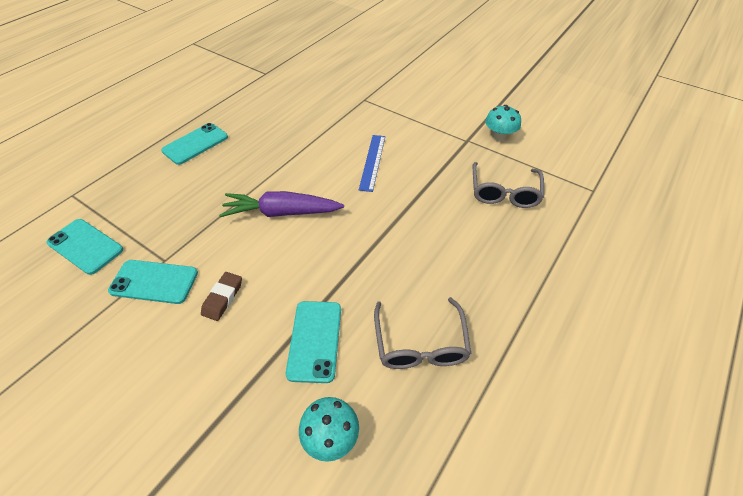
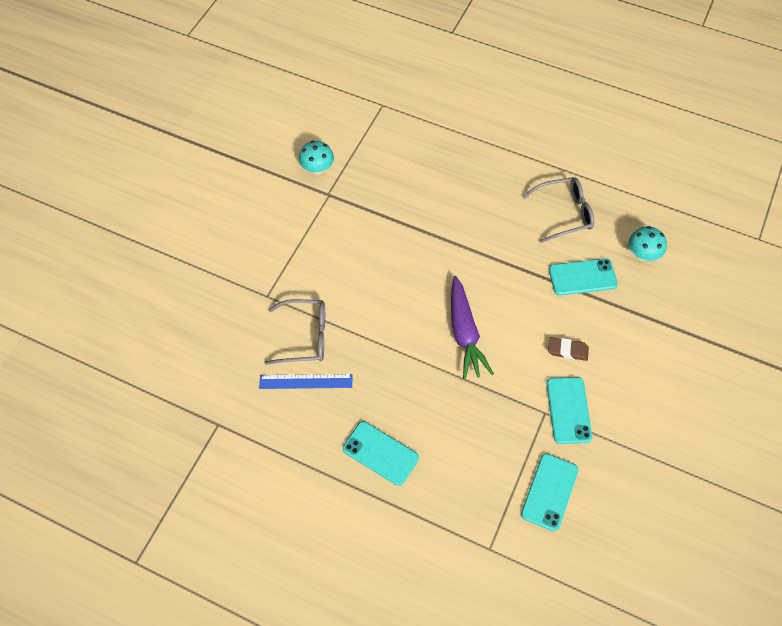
camera: 100 degrees left, 10 degrees up
blue ruler [359,135,385,192] -> blue ruler moved to [259,374,352,389]
grey glasses [473,162,544,208] -> grey glasses moved to [265,299,325,365]

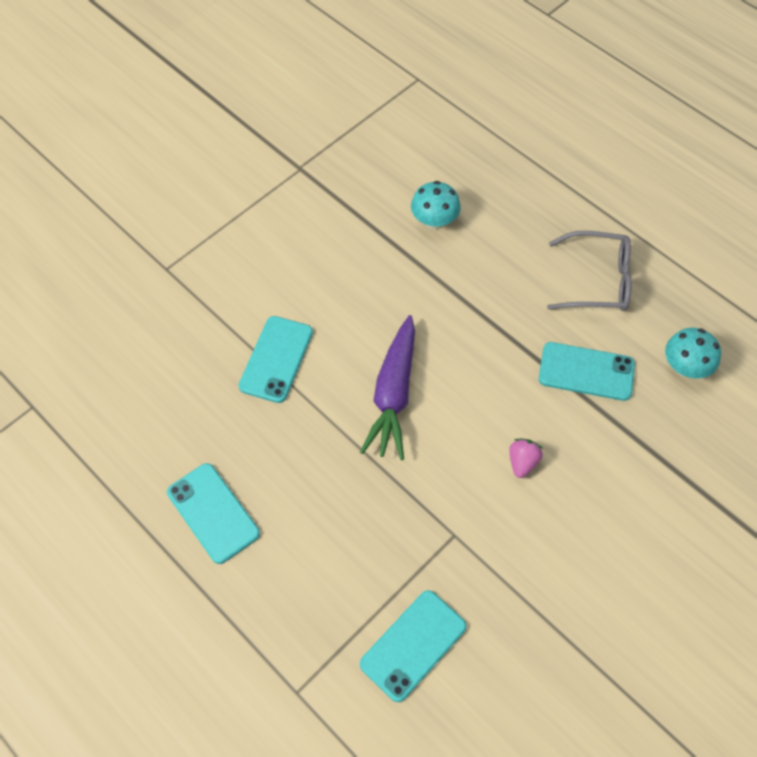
camera: 20 degrees right, 0 degrees up
blue ruler [259,374,352,389] -> none
grey glasses [265,299,325,365] -> none
turquoise mushroom [299,141,334,175] -> turquoise mushroom moved to [411,181,461,229]
turquoise phone [547,377,592,444] -> turquoise phone moved to [238,316,313,403]
brown eraser [548,337,589,361] -> pink strawberry [509,439,543,478]

